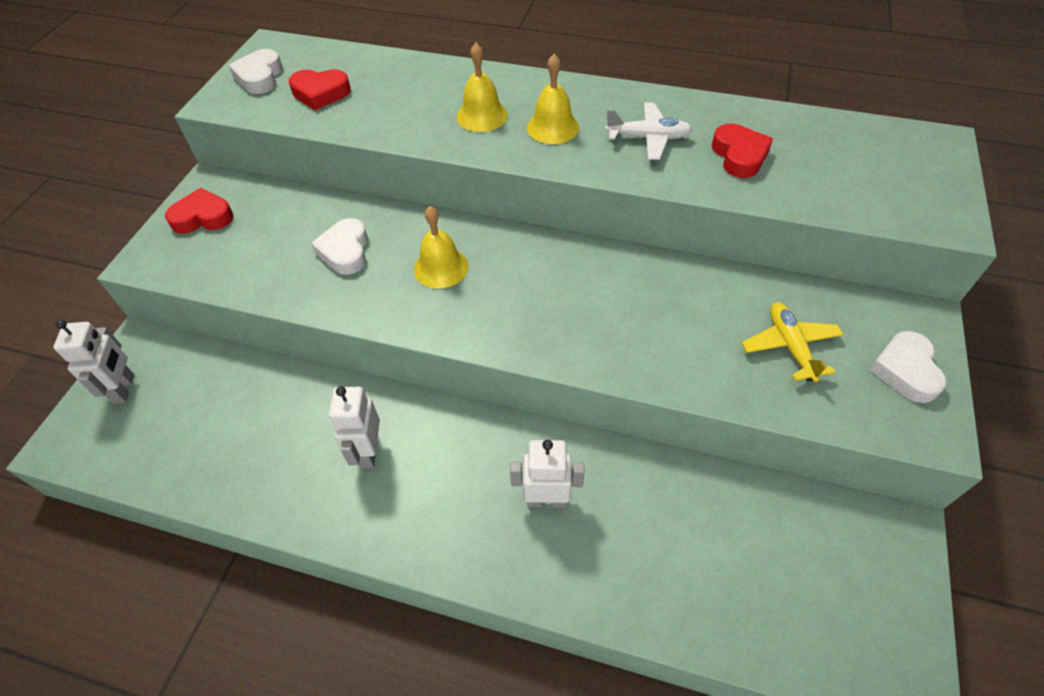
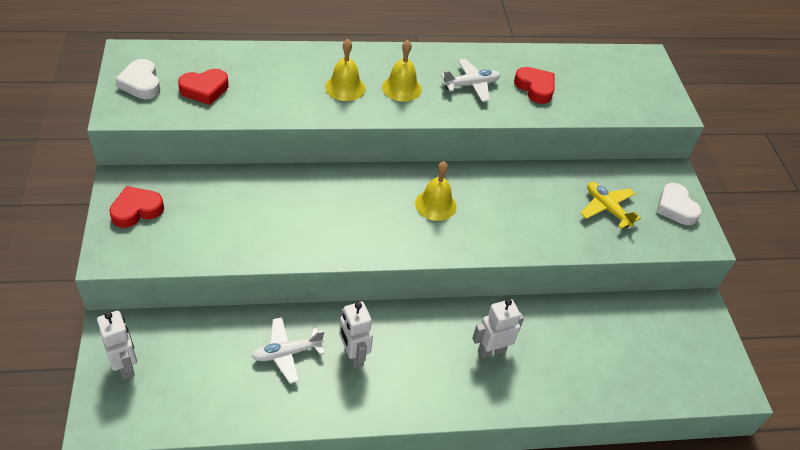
camera: 30 degrees left, 5 degrees down
white heart [311,218,368,275] -> none
yellow bell [414,206,468,289] -> yellow bell moved to [415,161,457,221]
none -> white plane [251,317,325,384]

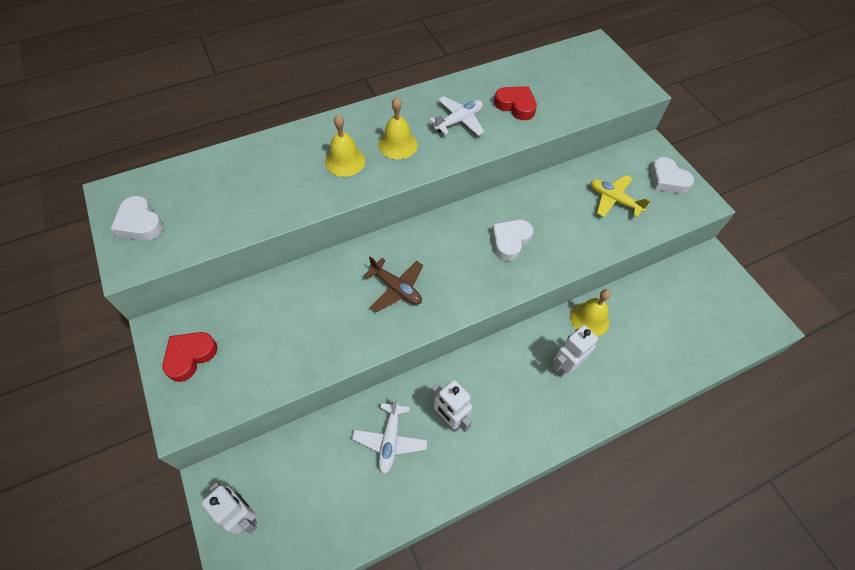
camera: 15 degrees left, 10 degrees up
red heart [178,69,229,105] -> none
white plane [251,317,325,384] -> white plane turned 45 degrees counterclockwise [352,397,427,474]
yellow bell [415,161,457,221] -> yellow bell moved to [570,289,611,337]
none -> brown plane [363,256,423,312]
none -> white heart [492,220,533,261]

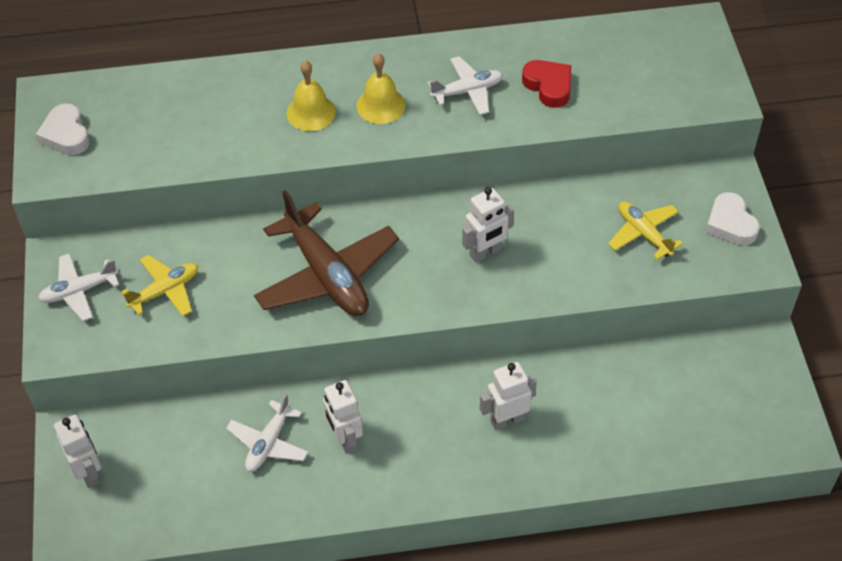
camera: 20 degrees right, 5 degrees down
red heart [162,332,218,382] -> white plane [38,253,119,321]
brown plane [363,256,423,312] -> brown plane [254,190,399,316], size x1.84
white heart [492,220,533,261] -> white robot [462,187,514,263]
yellow bell [570,289,611,337] -> none
none -> yellow plane [121,255,198,316]

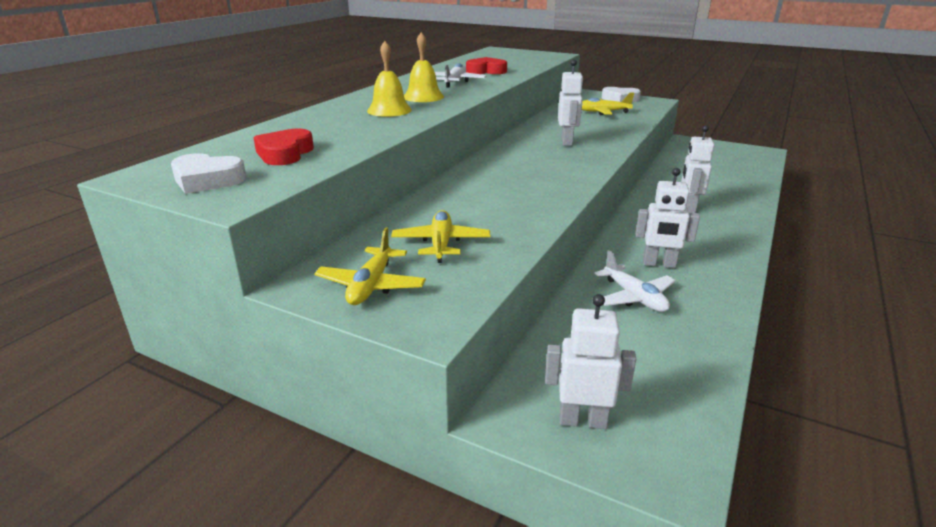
camera: 55 degrees left, 25 degrees down
white plane [38,253,119,321] -> yellow plane [314,227,426,305]
brown plane [254,190,399,316] -> none
none -> red heart [253,129,314,165]

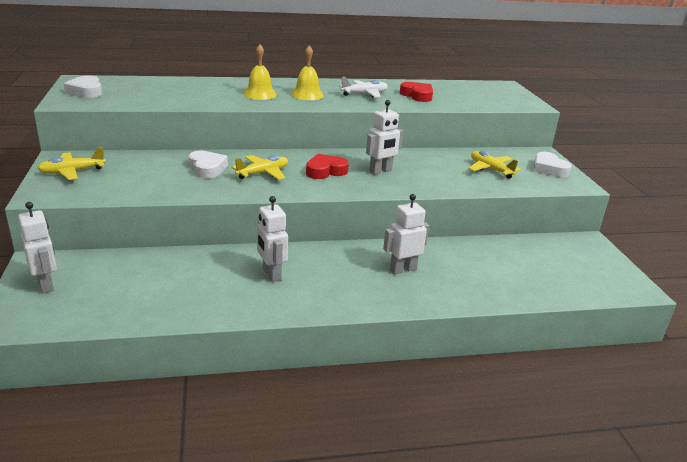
camera: 50 degrees right, 0 degrees up
red heart [253,129,314,165] -> red heart moved to [306,154,349,179]
yellow plane [391,210,490,263] -> yellow plane moved to [232,155,288,180]
white plane [595,250,676,312] -> none
none -> white heart [188,151,228,179]

